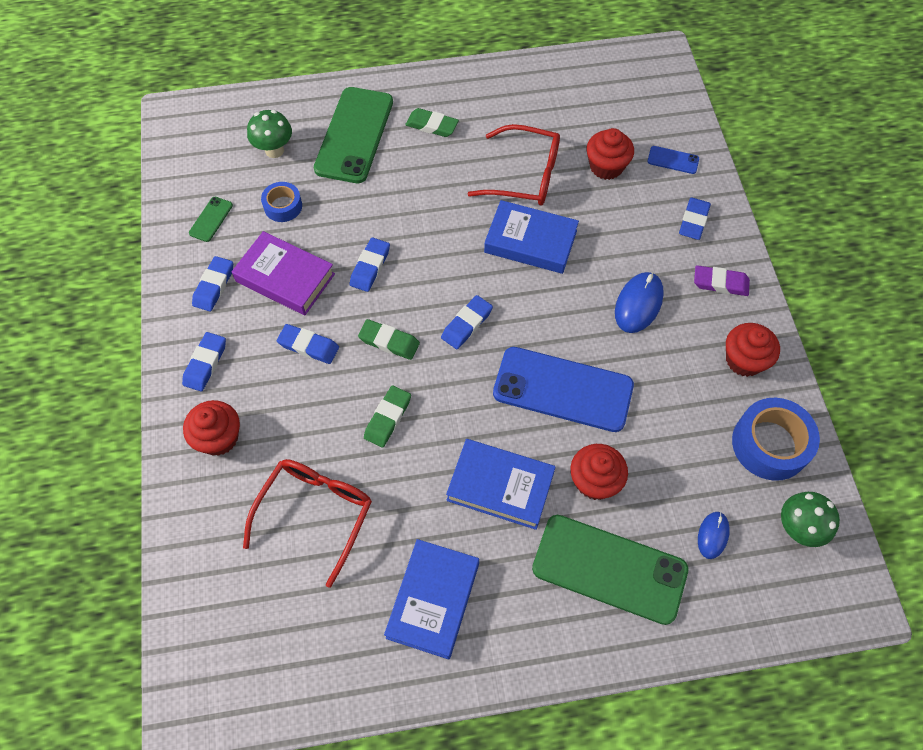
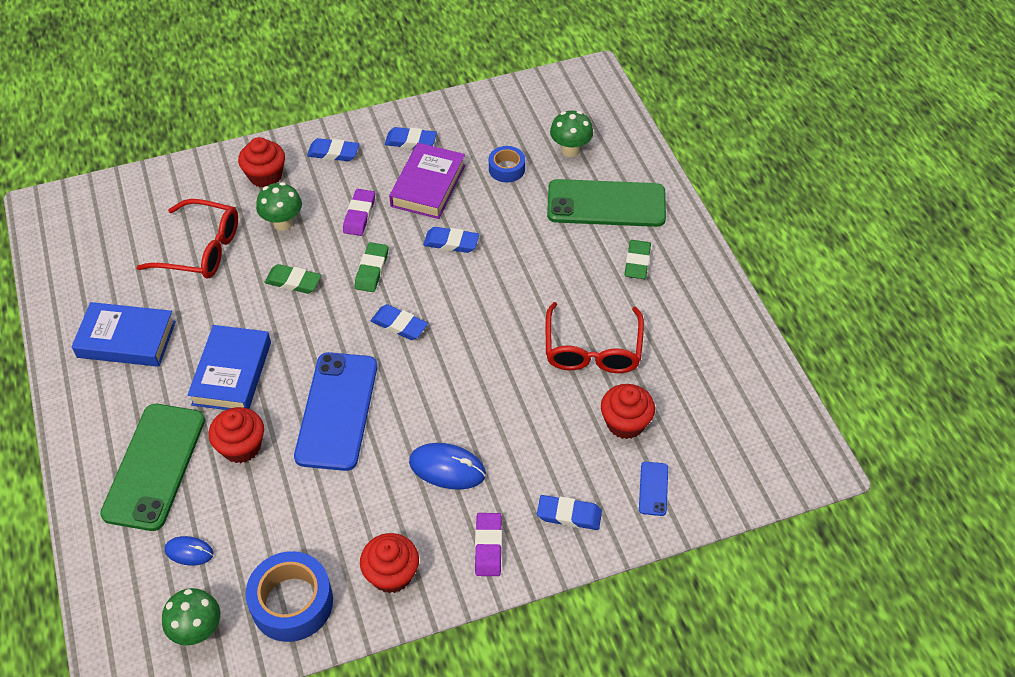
camera: 80 degrees right, 10 degrees down
green phone [189,197,233,242] -> none
blue eraser [277,324,339,364] -> purple eraser [343,189,375,236]
blue book [484,200,579,274] -> none
none -> green mushroom [256,182,302,231]

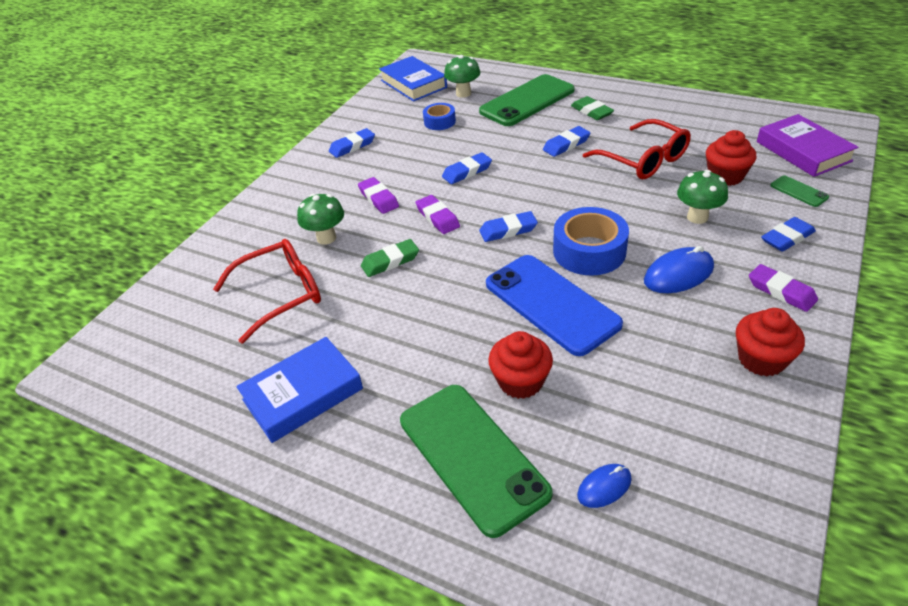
camera: 40 degrees left, 10 degrees down
green mushroom [162,588,220,645] -> green mushroom moved to [677,170,728,224]
blue book [188,325,271,410] -> blue book moved to [379,56,447,102]
red cupcake [238,137,285,187] -> none
blue tape [245,551,333,642] -> blue tape moved to [553,207,629,276]
blue eraser [307,138,359,161] -> blue eraser moved to [543,126,590,157]
green eraser [355,242,388,292] -> purple eraser [416,195,460,234]
purple book [389,143,465,219] -> purple book moved to [757,114,858,177]
blue phone [639,462,668,516] -> green phone [771,176,829,207]

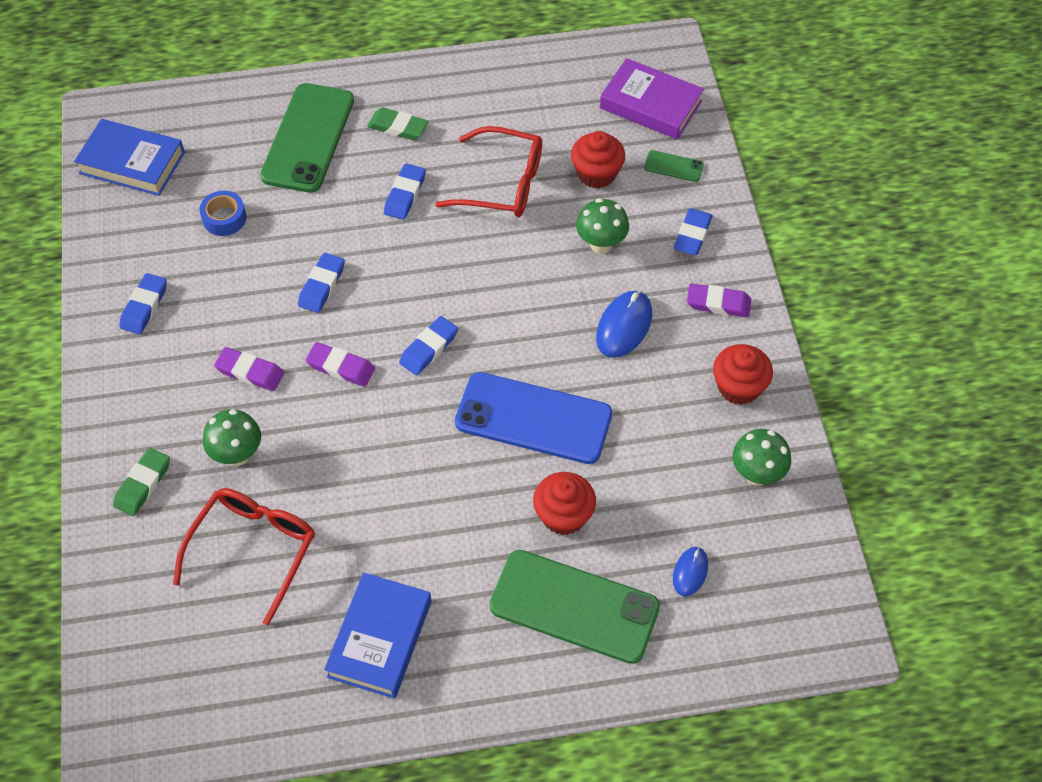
camera: 40 degrees left, 15 degrees up
green eraser [361,239,419,277] -> green eraser moved to [113,448,170,516]
green mushroom [444,55,480,98] -> green mushroom moved to [733,429,791,486]
blue tape [553,207,629,276] -> none

